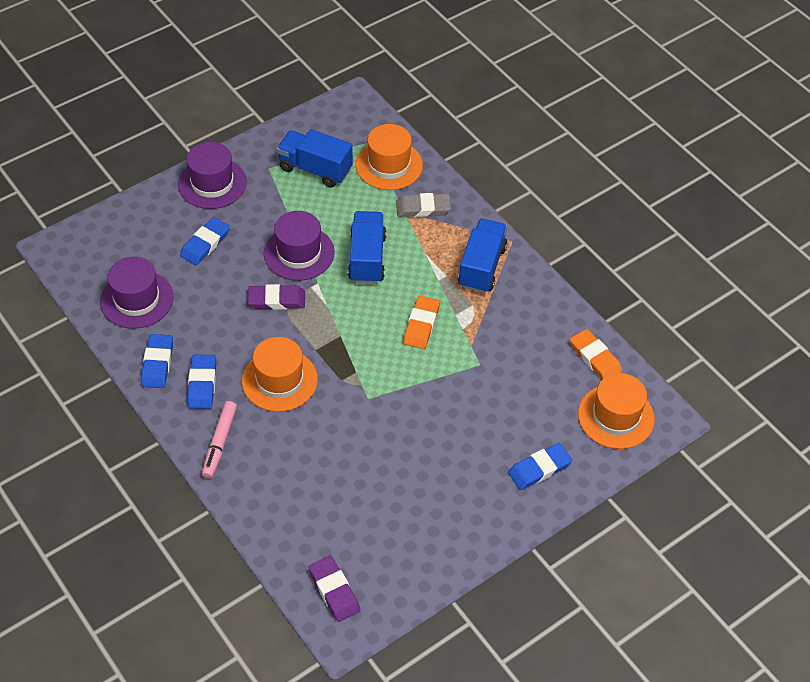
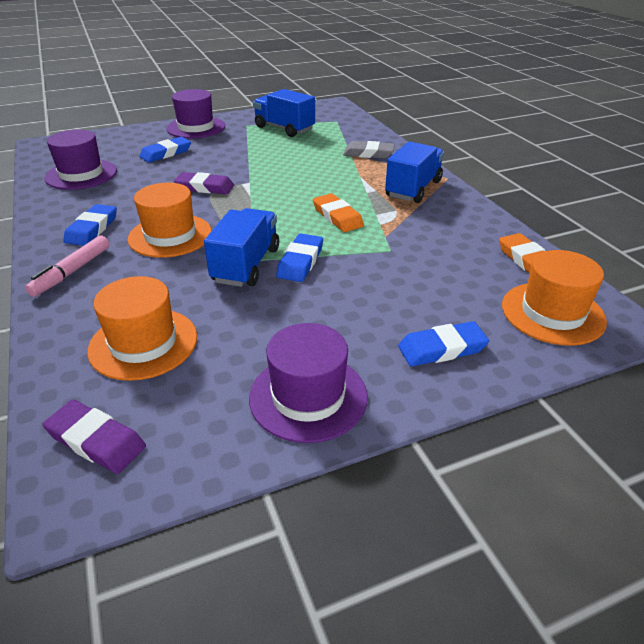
camera: 15 degrees right, 15 degrees down
blue eraser [141,334,173,388] -> blue eraser moved to [276,233,323,282]
purple hat [264,211,335,281] -> purple hat moved to [249,323,368,443]
purple eraser [309,556,360,622] -> purple eraser turned 45 degrees counterclockwise [43,400,146,474]
blue truck [348,211,386,284] -> blue truck moved to [204,208,279,287]
orange hat [355,124,423,190] -> orange hat moved to [87,276,197,381]
orange eraser [403,296,440,349] -> orange eraser turned 60 degrees counterclockwise [313,193,364,232]

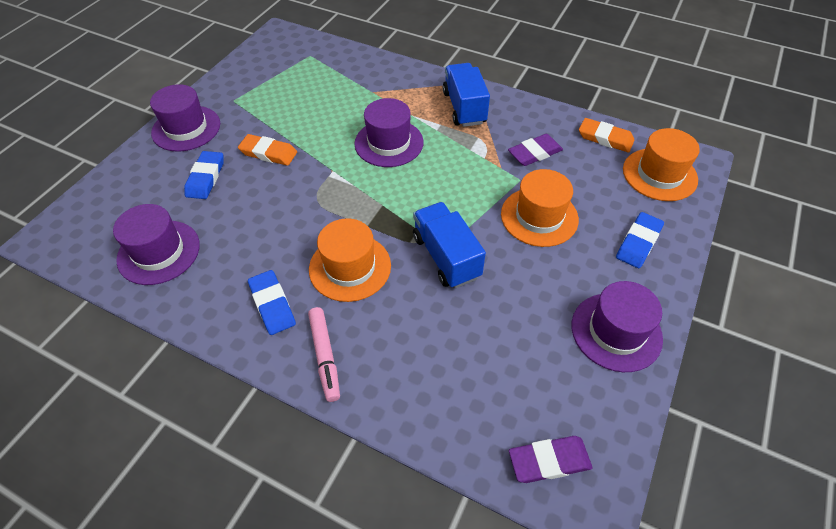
camera: 40 degrees left, 15 degrees up
orange hat [87,276,197,381] -> orange hat moved to [501,169,579,247]
purple eraser [174,172,234,194] -> purple eraser moved to [508,134,563,166]
blue truck [253,89,315,137] -> none
blue eraser [276,233,323,282] -> none
orange eraser [313,193,364,232] -> orange eraser moved to [238,134,297,166]
grey eraser [343,141,395,159] -> none
none -> purple hat [354,98,423,167]

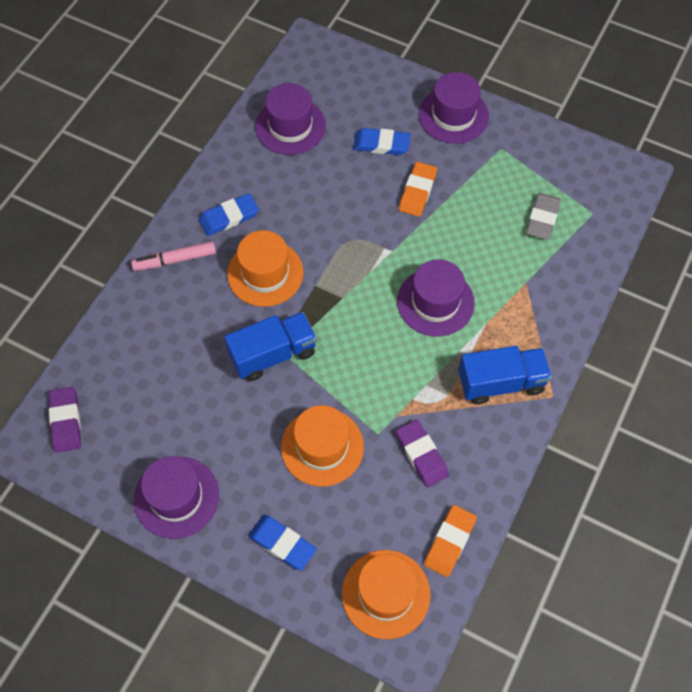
camera: 90 degrees right, 10 degrees up
none -> grey eraser [526,193,561,240]

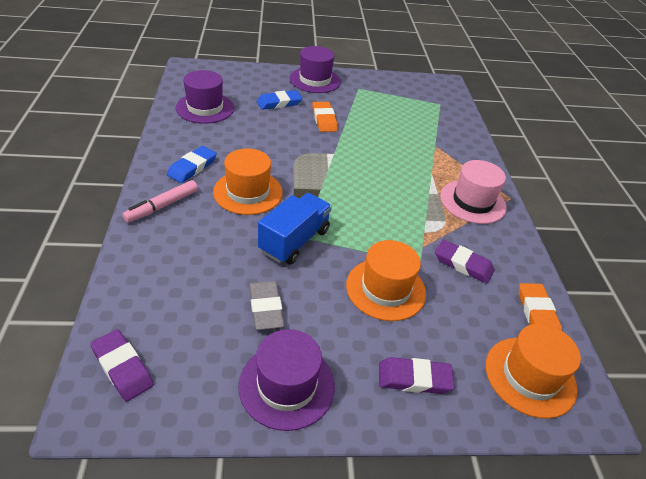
camera: 35 degrees left, 20 degrees down
blue eraser [248,515,317,571] -> purple eraser [379,357,454,394]
purple hat [397,259,475,337] -> none
blue truck [458,346,552,405] -> pink hat [440,160,507,224]
grey eraser [526,193,561,240] -> grey eraser moved to [249,281,284,330]

